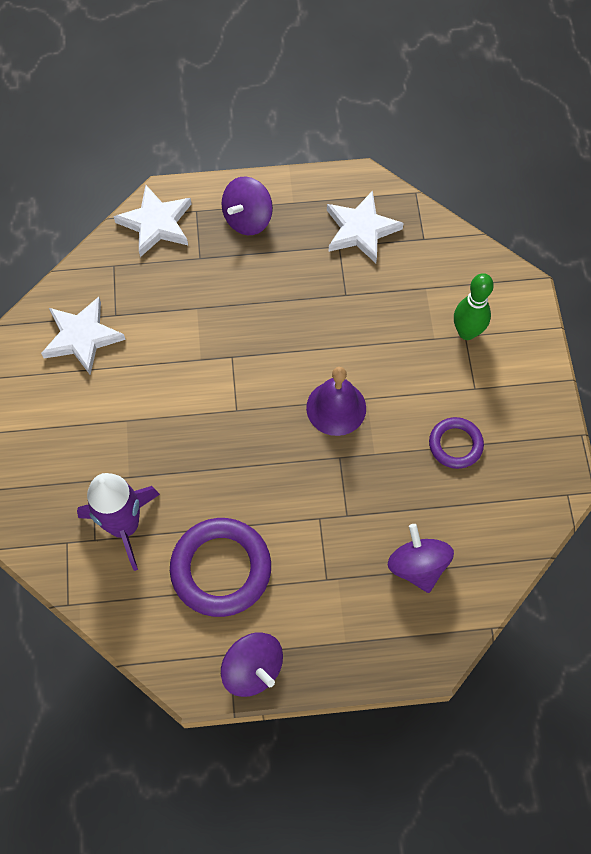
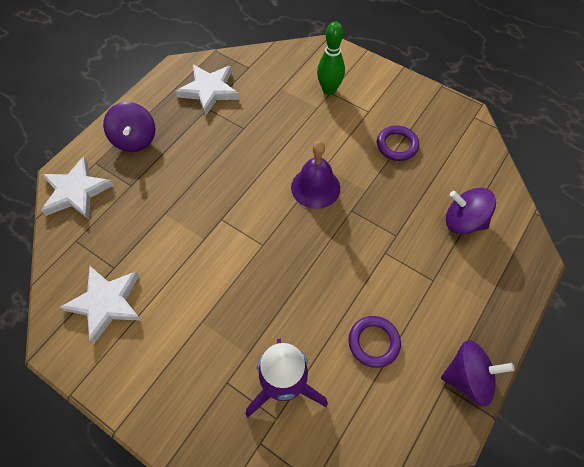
camera: 50 degrees left, 5 degrees down
purple ring [170,518,271,617] -> purple ring [348,316,401,368], size x0.57

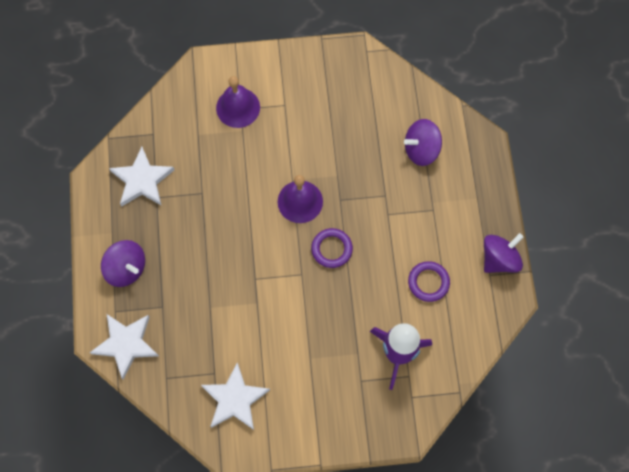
camera: 40 degrees left, 10 degrees up
green bowling pin [317,21,345,95] -> purple bell [216,76,260,128]
purple ring [377,125,419,161] -> purple ring moved to [311,228,353,268]

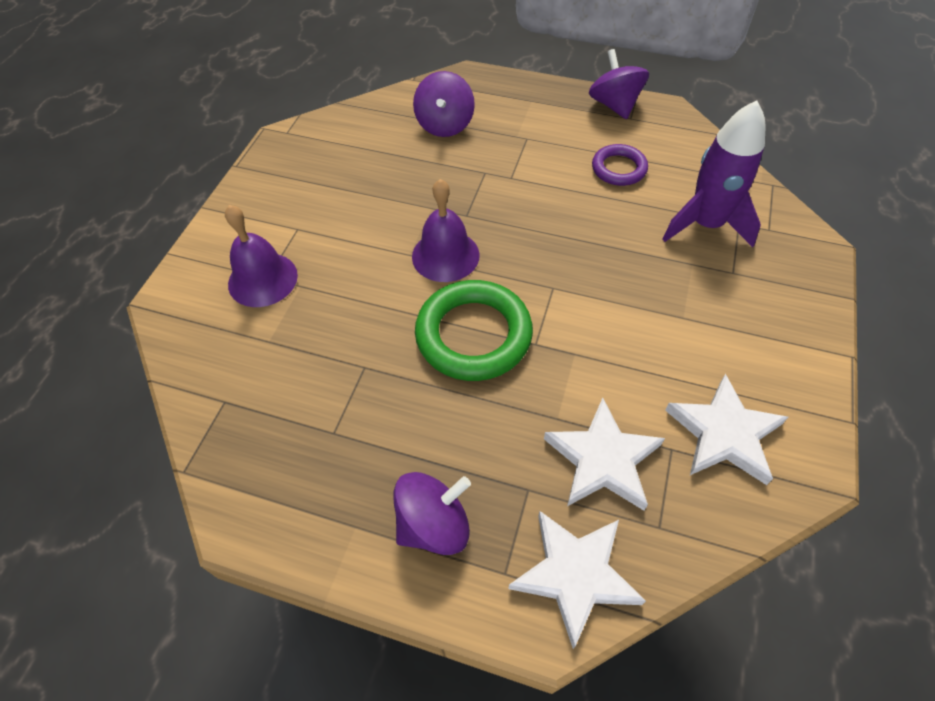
camera: 65 degrees left, 15 degrees down
white star [109,147,174,206] -> white star moved to [544,398,665,511]
purple ring [311,228,353,268] -> none
none -> green ring [415,280,533,381]

